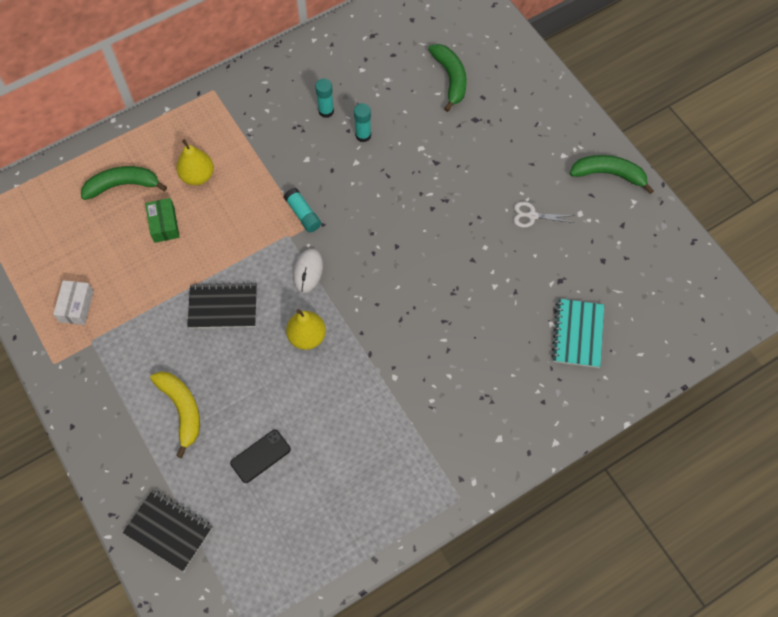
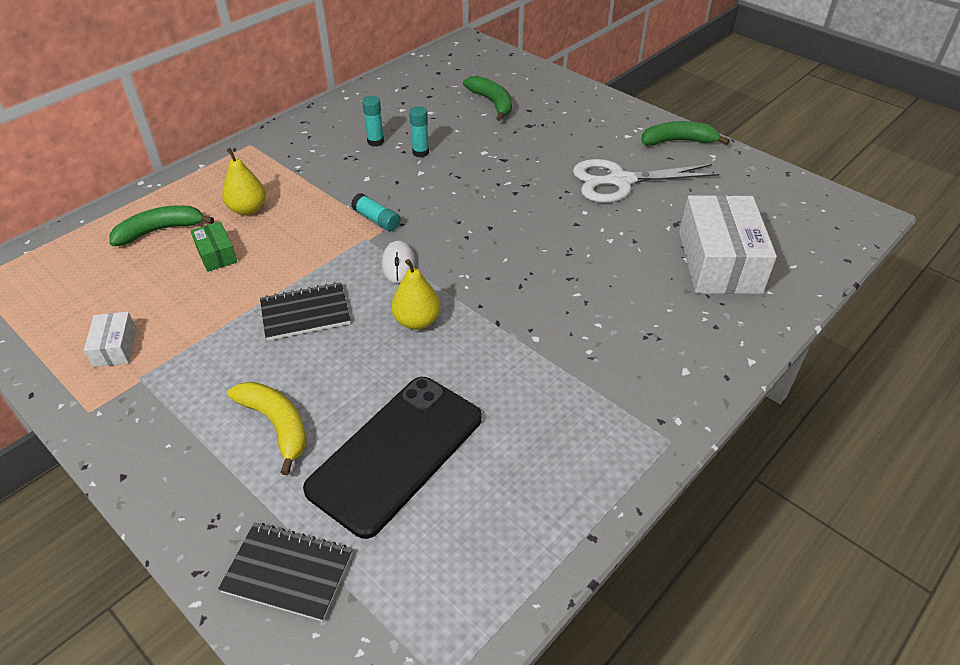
camera: 15 degrees left, 20 degrees down
black phone [230,430,291,483] -> black phone [303,377,482,539], size x2.32
white scissors [513,202,574,228] -> white scissors [573,159,719,203], size x2.22
turquoise notebook [551,299,604,368] -> white box [679,195,777,294]

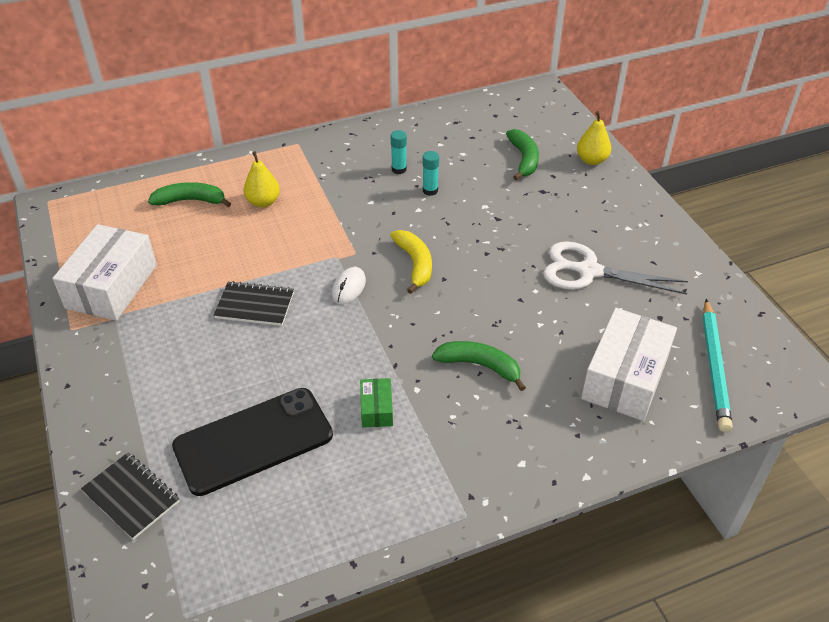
camera: 25 degrees right, 0 degrees up
white box [84,312,136,367] -> white box [52,224,157,321], size x2.15
green box [191,222,237,272] -> green box moved to [360,378,393,428]
yellow banana [227,382,306,475] -> yellow banana moved to [390,230,432,294]
turquoise glue stick [351,193,401,231] -> none
yellow pear [391,259,440,330] -> yellow pear moved to [577,111,611,165]
green banana [641,121,730,146] -> green banana moved to [432,341,526,391]
none -> turquoise pencil [702,299,732,432]

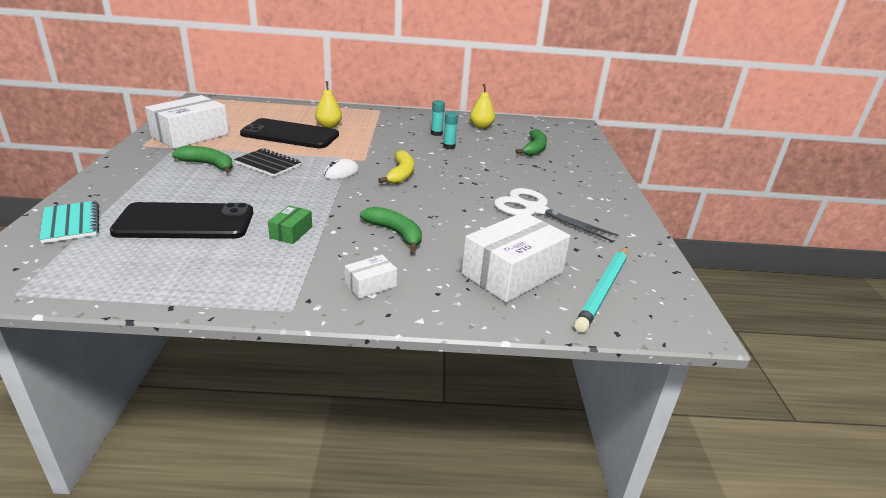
camera: 20 degrees right, 15 degrees down
black notebook [81,453,180,540] -> turquoise notebook [39,201,99,243]
green banana [148,182,231,207] -> green banana moved to [172,146,233,173]
yellow pear [577,111,611,165] -> yellow pear moved to [470,84,495,129]
none -> black phone [240,118,339,149]
none -> white box [345,255,397,299]

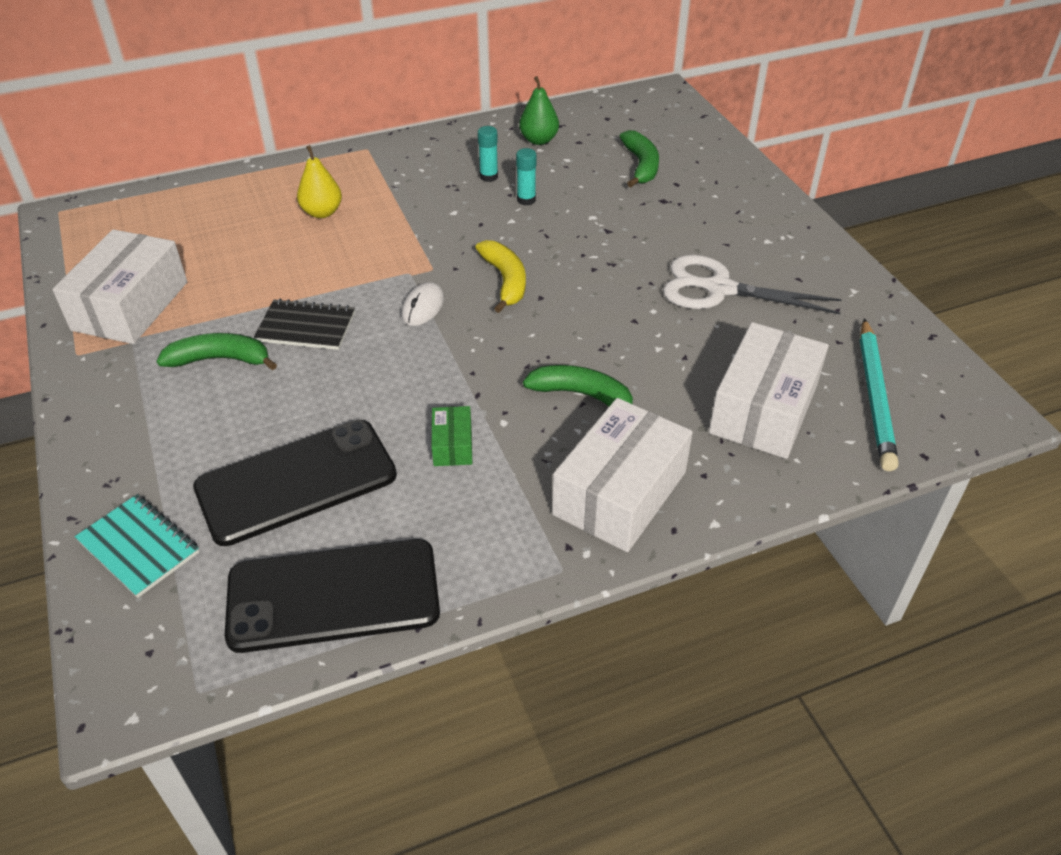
camera: 20 degrees left, 15 degrees up
black phone [240,118,339,149] -> black phone moved to [225,539,440,653]
white box [345,255,397,299] -> white box [552,398,693,552], size x2.15
yellow pear [470,84,495,129] -> green pear [519,76,559,145]

